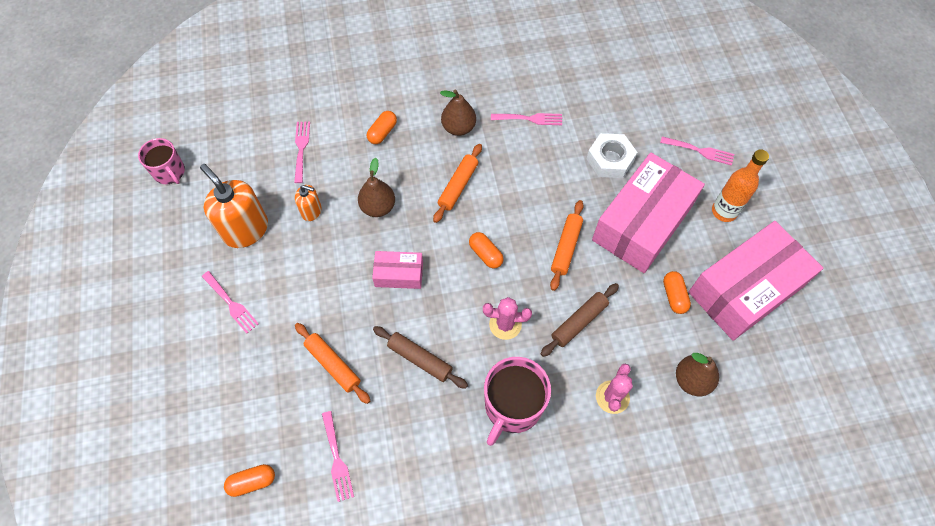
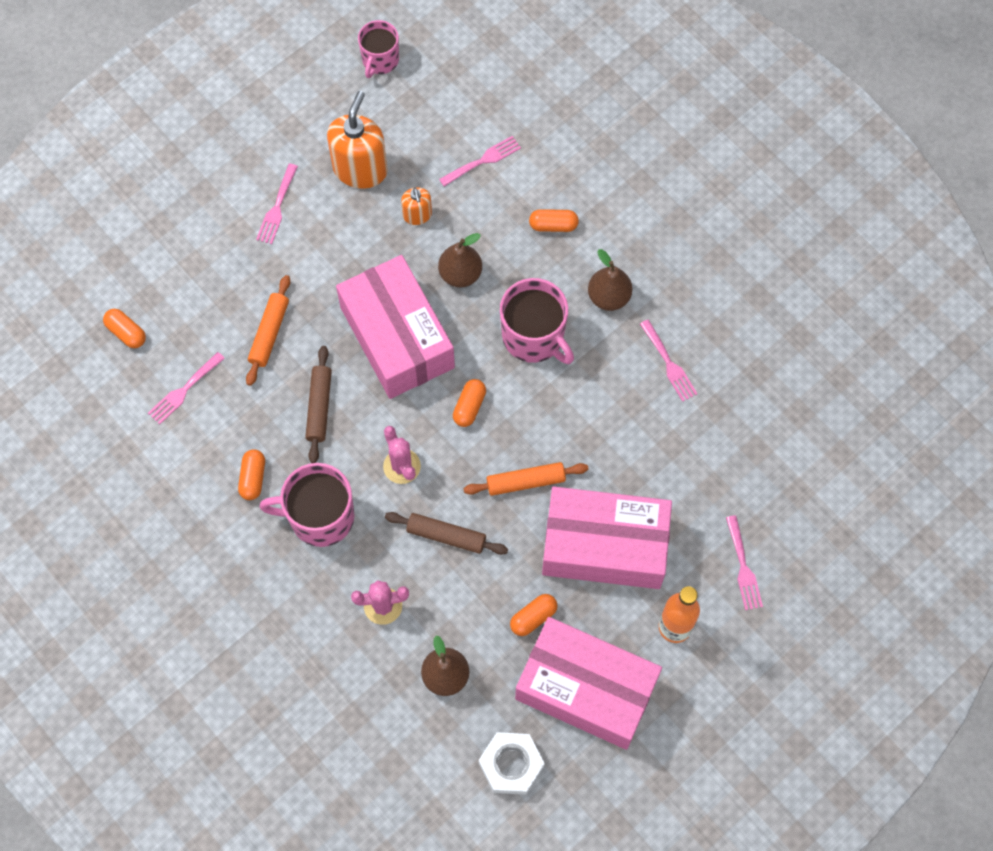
camera: 60 degrees right, 5 degrees up
pink box [372,251,423,289] -> pink box [336,255,455,399], size x2.11
orange rolling pin [433,144,482,223] -> pink mug [500,278,574,364]
white nut [586,133,637,178] -> white nut moved to [479,732,545,795]
none -> orange capsule [238,449,265,500]

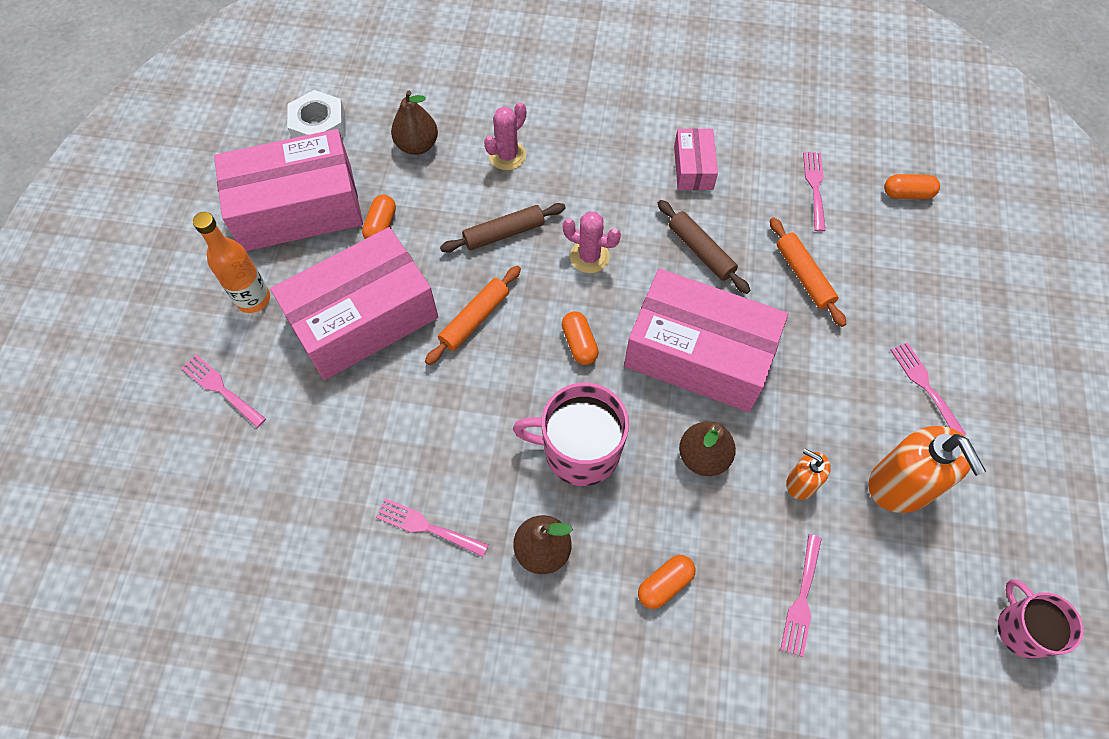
camera: 140 degrees right, 5 degrees down
orange capsule [238,449,265,500] -> pink box [674,128,718,190]
pink mug [260,463,354,547] -> none

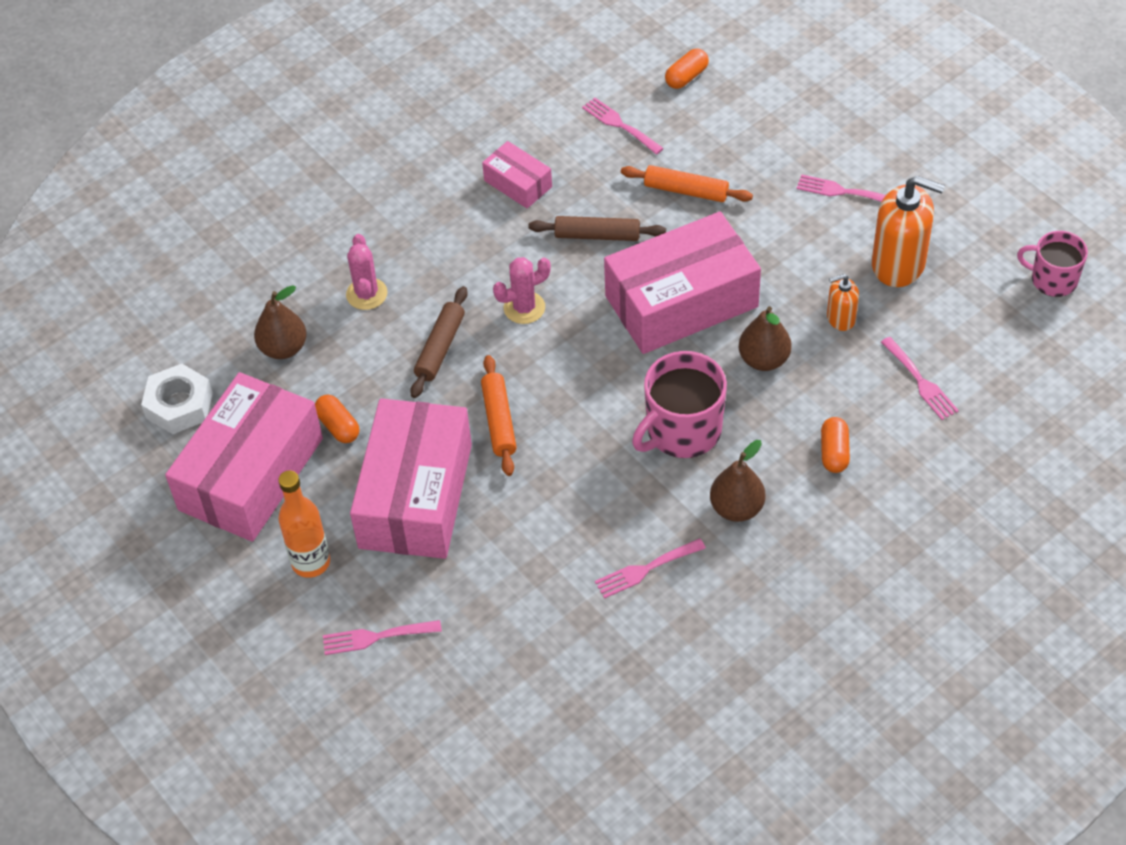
camera: 45 degrees left, 10 degrees down
orange capsule [562,311,599,365] -> none

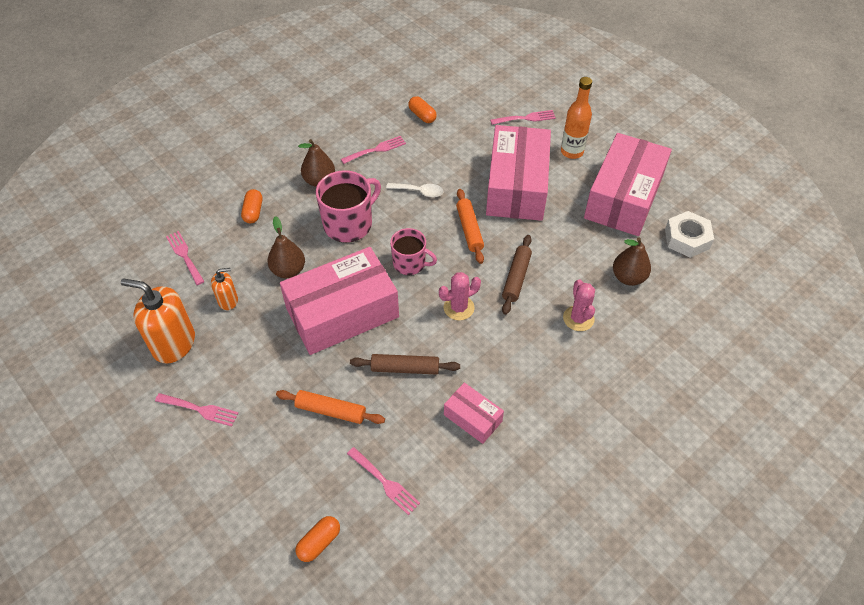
camera: 175 degrees right, 0 degrees up
orange capsule [315,395,359,443] -> orange capsule moved to [408,96,437,123]
pink mug [1017,231,1088,297] -> pink mug moved to [390,228,437,275]
none -> white spoon [386,183,443,198]

